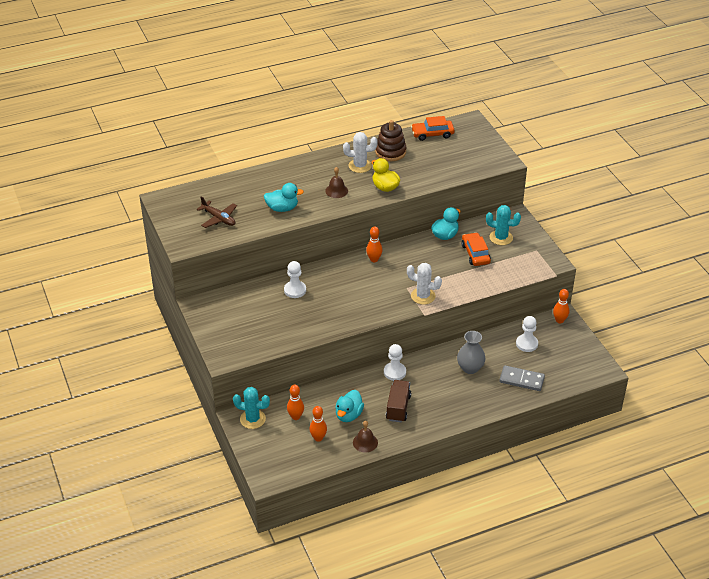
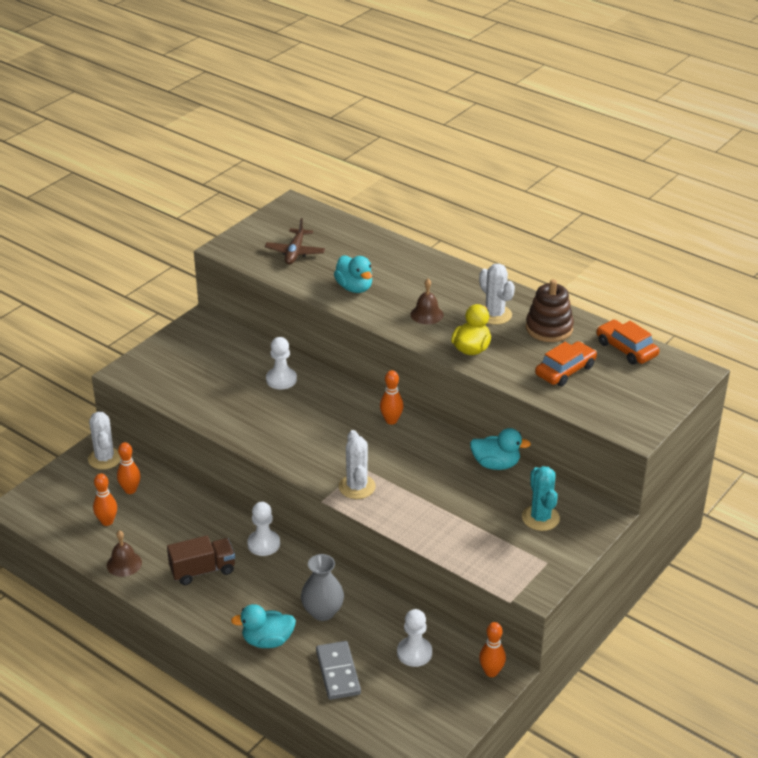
camera: 60 degrees right, 5 degrees down
turquoise cactus [233,387,270,429] -> white cactus [88,412,121,470]
turquoise duck [335,390,364,422] -> turquoise duck moved to [231,604,296,648]
orange car [461,232,491,266] -> orange car moved to [535,341,597,386]

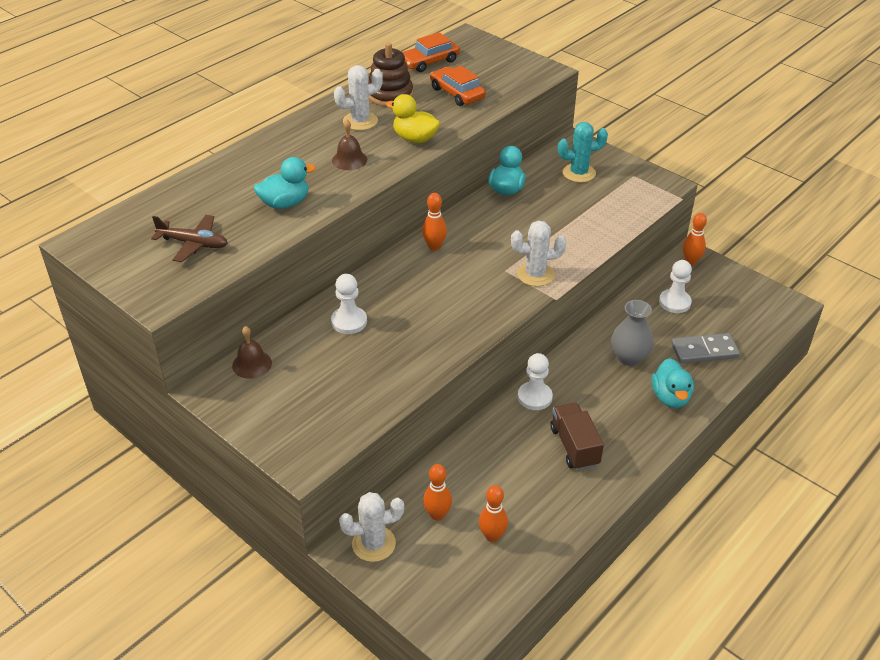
camera: 85 degrees left, 5 degrees up
brown bell [107,530,142,577] -> brown bell moved to [232,326,272,379]

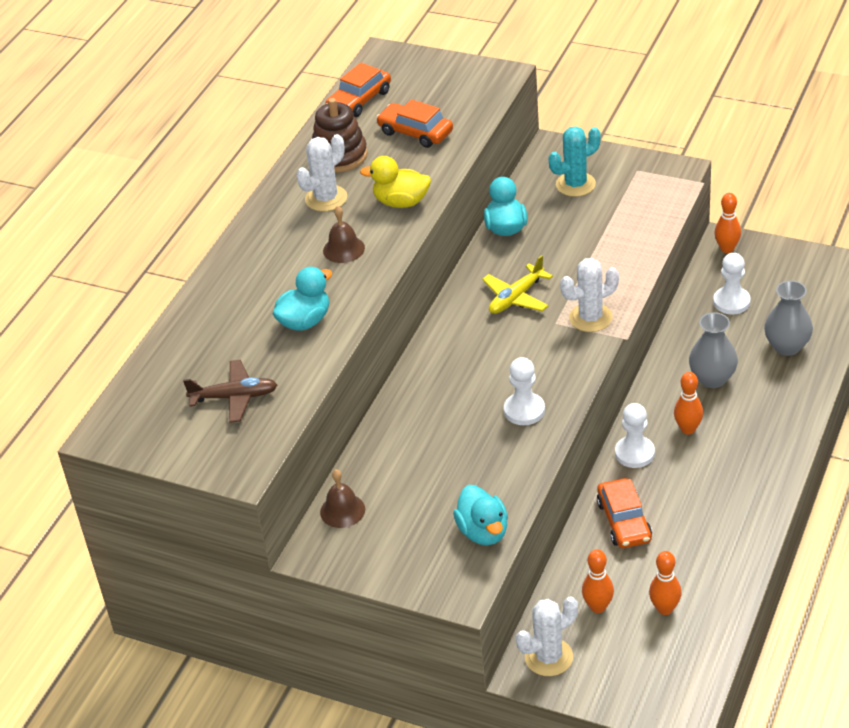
camera: 15 degrees left, 0 degrees up
white pawn [331,274,367,334] -> white pawn moved to [504,357,545,425]
orange bowling pin [422,193,447,251] -> orange bowling pin moved to [674,372,703,435]
brown truck [550,403,604,470] -> none
turquoise duck [651,358,694,408] -> turquoise duck moved to [453,485,508,545]
grey domino [671,333,740,364] -> grey vase [764,280,813,356]
none -> yellow plane [482,255,553,314]
none -> orange car [597,478,652,548]

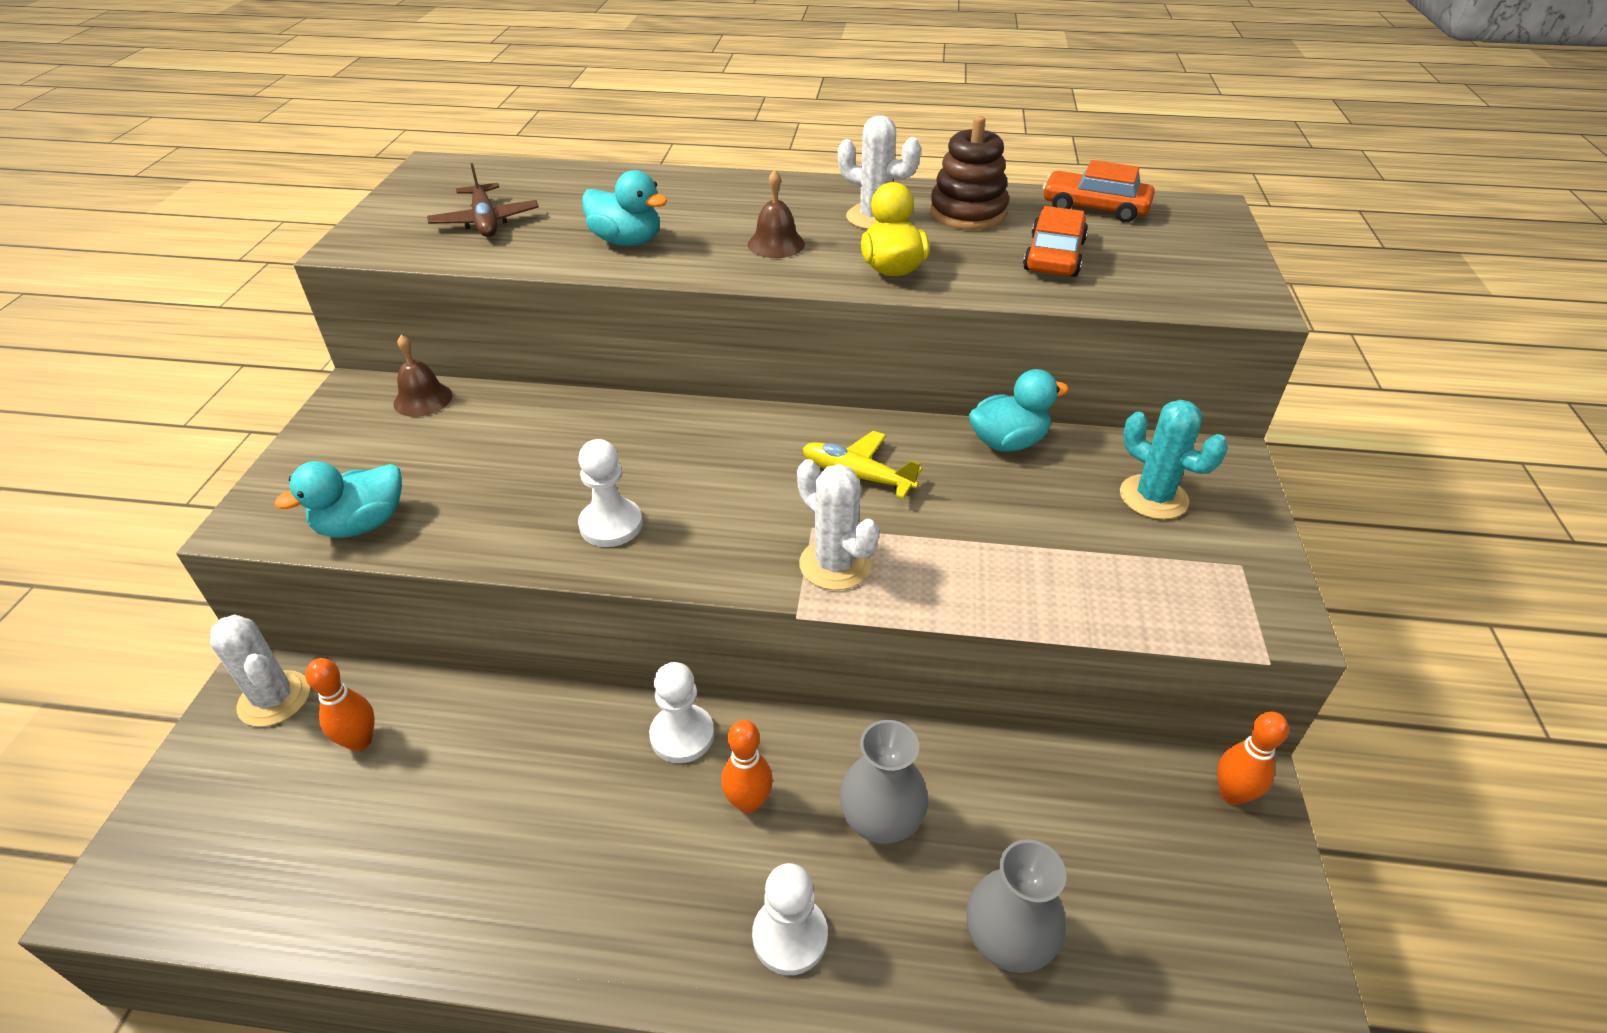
camera: 70 degrees right, 0 degrees up
orange car [597,478,652,548] -> none
orange bowling pin [649,551,682,615] -> none
white pawn [713,253,751,314] -> white pawn moved to [752,863,828,975]

